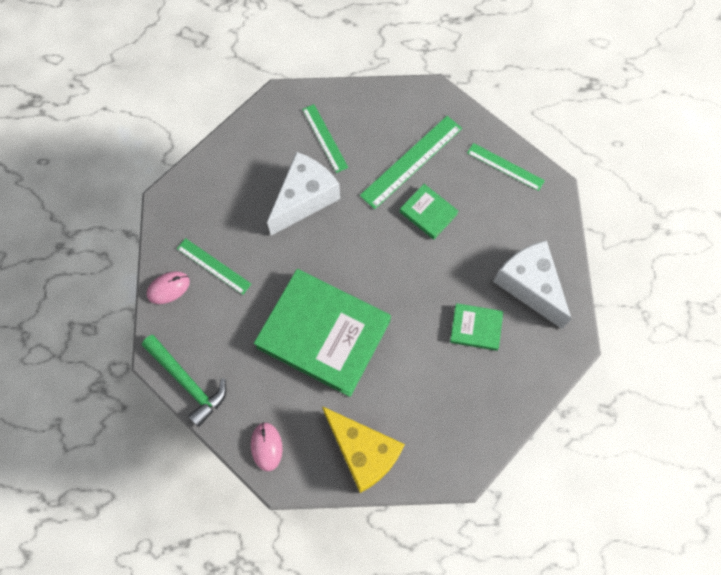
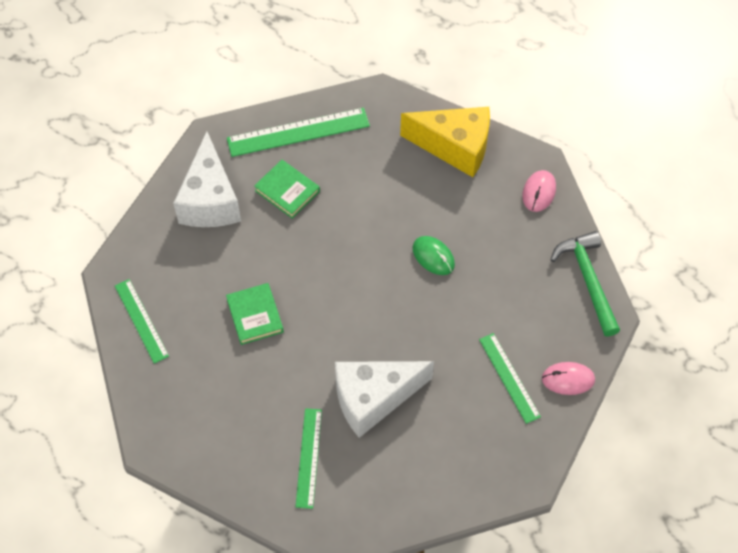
camera: 150 degrees left, 10 degrees down
green book [254,269,391,397] -> green mouse [413,236,455,275]
yellow cheese [322,406,405,493] -> yellow cheese turned 120 degrees clockwise [400,107,490,177]
green ruler [360,116,462,209] -> green ruler moved to [227,108,370,157]

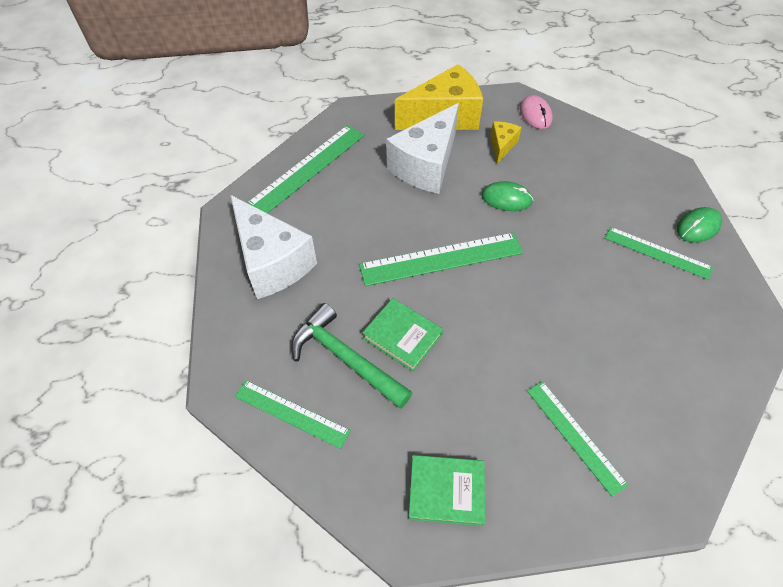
camera: 35 degrees left, 5 degrees down
green book [254,160,320,219] -> green book moved to [408,455,485,526]
white cheese [335,361,434,438] -> white cheese moved to [386,103,459,194]
pink mouse [542,362,595,395] -> green mouse [677,207,722,243]
green hammer [550,231,620,336] -> green hammer moved to [291,303,413,409]
none -> green ruler [359,233,523,286]
none -> yellow cheese [491,122,522,164]

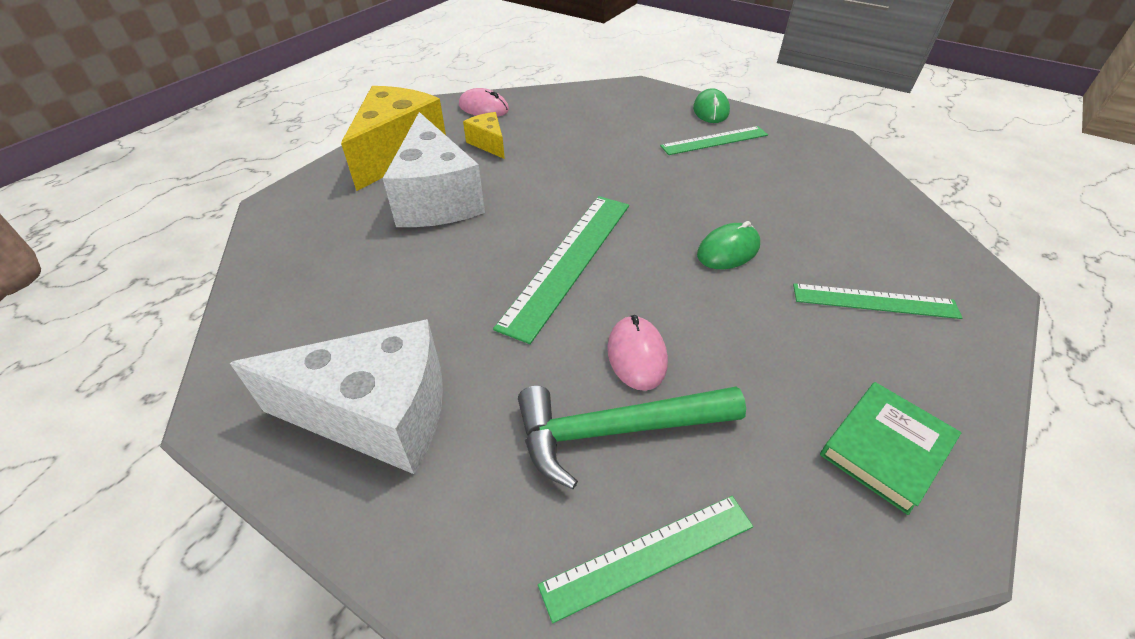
camera: 50 degrees left, 10 degrees down
green ruler [247,125,364,213] -> none
green book [362,298,443,371] -> pink mouse [607,315,668,391]
green mouse [481,181,533,211] -> green mouse moved to [697,221,760,269]

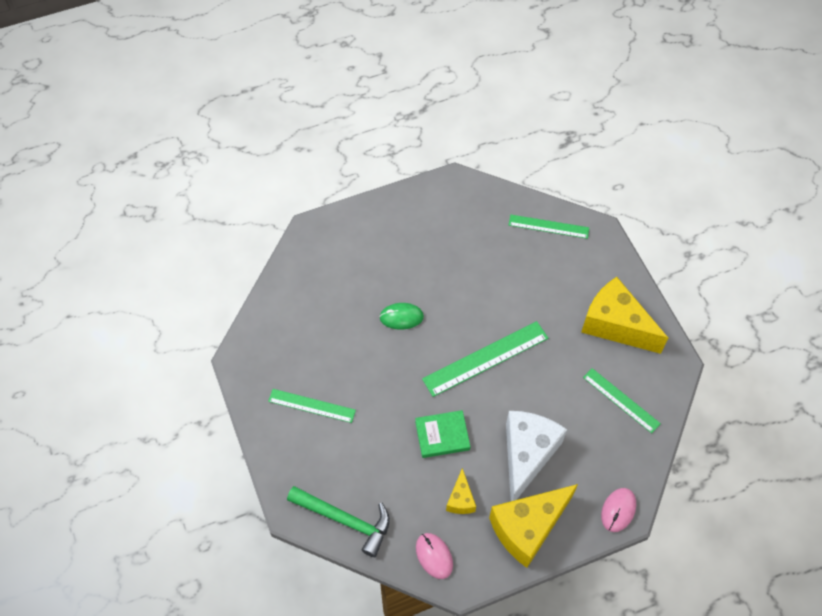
camera: 145 degrees left, 15 degrees up
white cheese [230,319,443,474] -> yellow cheese [581,277,668,354]
green hammer [518,386,746,489] -> green hammer moved to [287,486,390,557]
pink mouse [607,315,668,391] -> pink mouse moved to [601,488,636,532]
green mouse [693,88,730,123] -> none
green ruler [793,283,962,319] -> green ruler moved to [583,368,661,433]
green book [820,382,961,515] -> green book moved to [415,410,471,458]

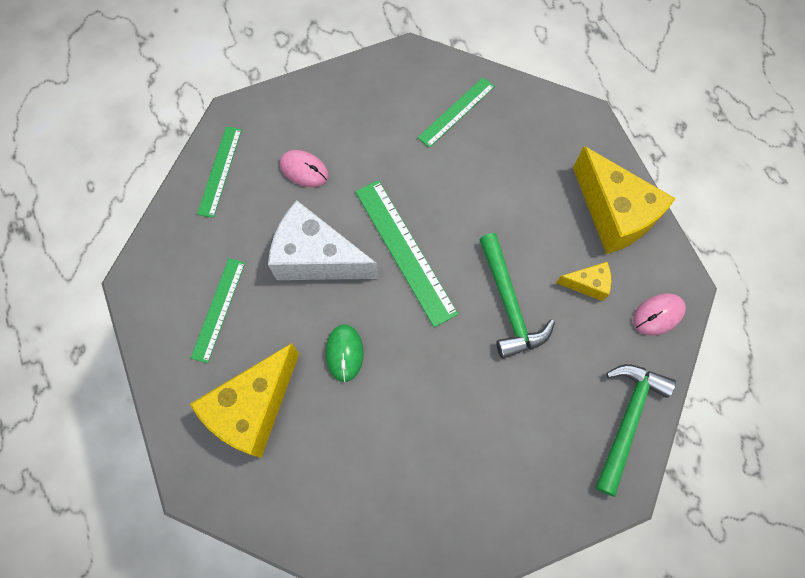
camera: 90 degrees left, 10 degrees up
green ruler [268,389,356,423] -> green ruler moved to [191,258,245,363]
green book [415,410,471,458] -> green hammer [479,233,555,359]
white cheese [506,411,567,501] -> white cheese moved to [268,200,379,280]
yellow cheese [581,277,668,354] -> yellow cheese moved to [190,343,299,458]
pink mouse [601,488,636,532] -> pink mouse moved to [280,150,328,187]

